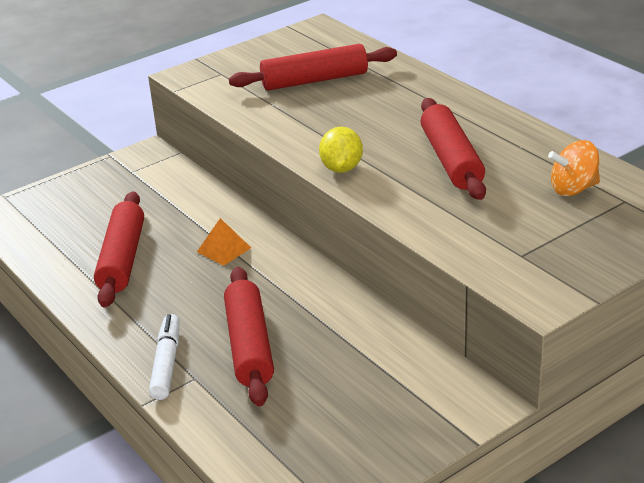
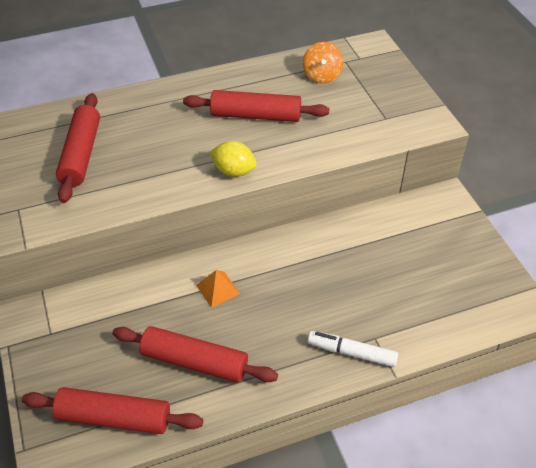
camera: 75 degrees left, 15 degrees up
red rolling pin [224,267,274,406] -> red rolling pin moved to [22,387,203,434]

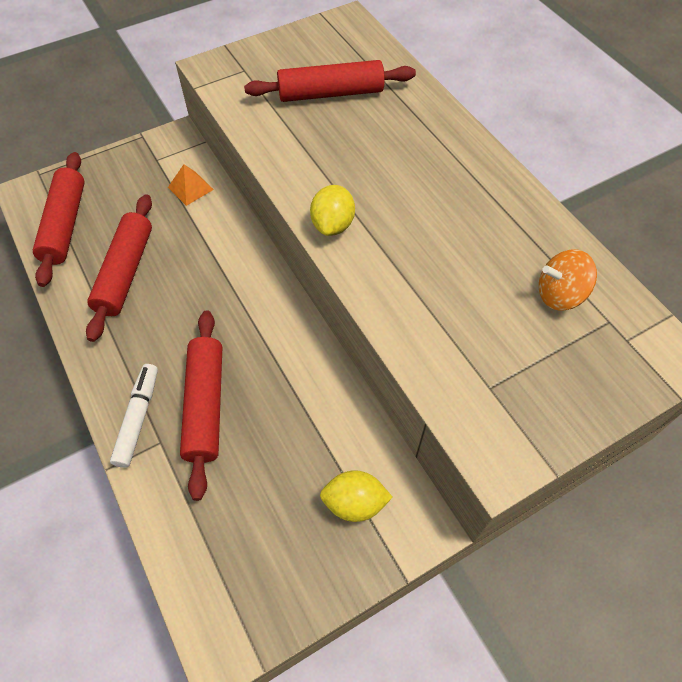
camera: 80 degrees right, 10 degrees up
red rolling pin [183,90,330,122] -> red rolling pin moved to [180,310,222,501]
orange pyramid [196,270,240,308] -> orange pyramid moved to [168,164,214,206]
none -> yellow lemon [320,470,393,522]

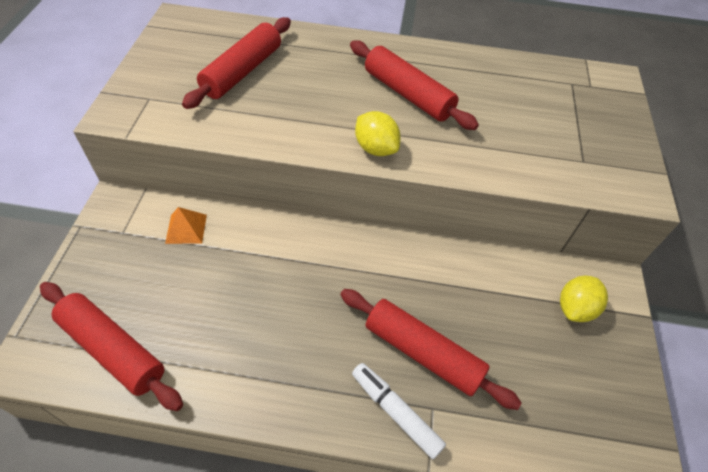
camera: 55 degrees left, 5 degrees down
red rolling pin [86,194,152,342] -> red rolling pin moved to [350,41,479,130]
orange spinning top [539,249,597,311] -> none

